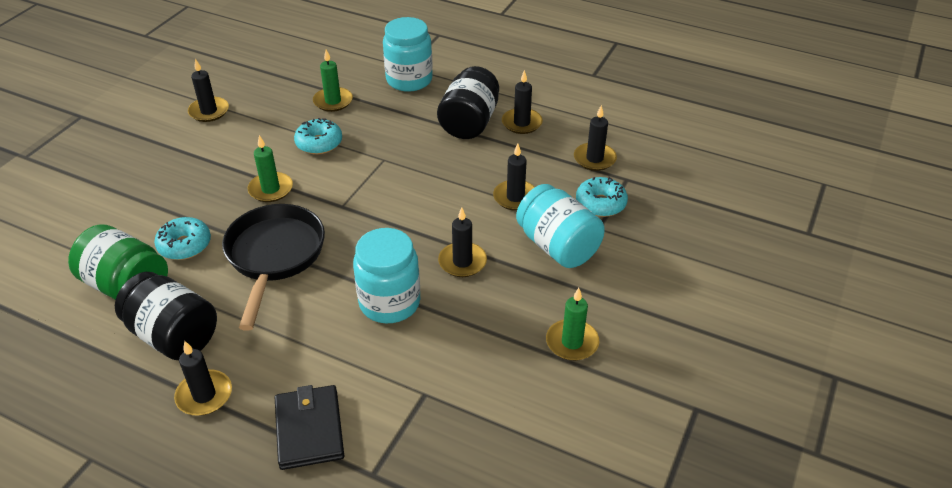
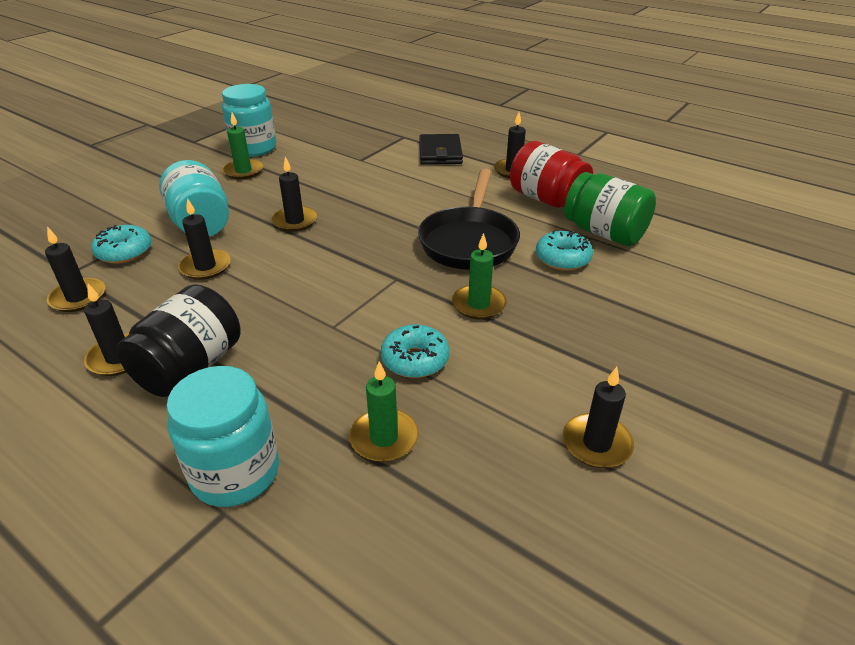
camera: 170 degrees left, 5 degrees down
black jar [115,272,217,360] -> red jar [510,141,593,208]
turquoise jar [353,228,420,323] -> turquoise jar moved to [222,84,276,157]

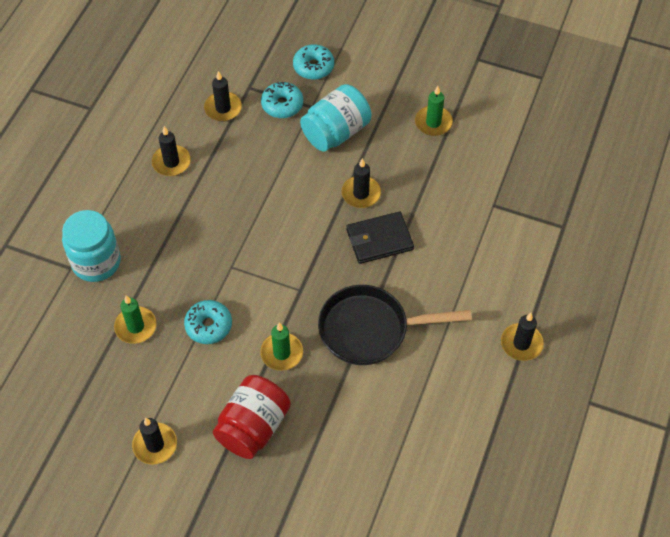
camera: 75 degrees right, 20 degrees up
black jar [116,284,241,397] -> none
black candle [178,198,231,280] -> none
turquoise jar [222,84,276,157] -> none
black wallet [419,134,463,165] -> black wallet moved to [346,212,414,264]
red jar [510,141,593,208] -> red jar moved to [213,375,291,459]
turquoise donut [536,230,593,271] -> turquoise donut moved to [293,44,334,80]
green jar [564,172,656,246] -> none

